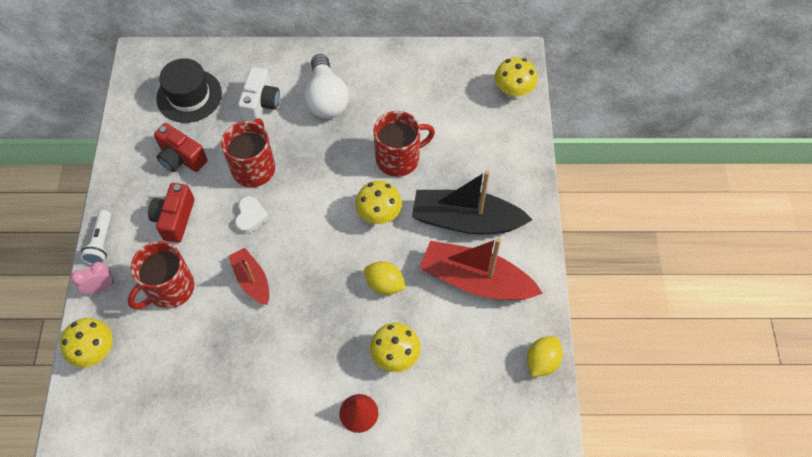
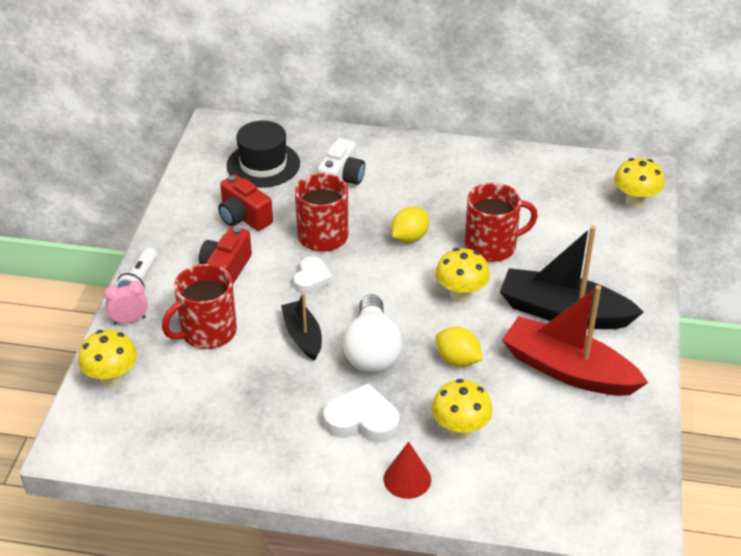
camera: 10 degrees right, 20 degrees down
red boat [229,247,269,305] -> black boat [281,293,322,360]
white light bulb [304,54,349,119] -> white light bulb moved to [343,294,402,373]
yellow lemon [527,336,563,377] -> yellow lemon moved to [391,207,429,243]
none -> white heart [324,383,400,443]

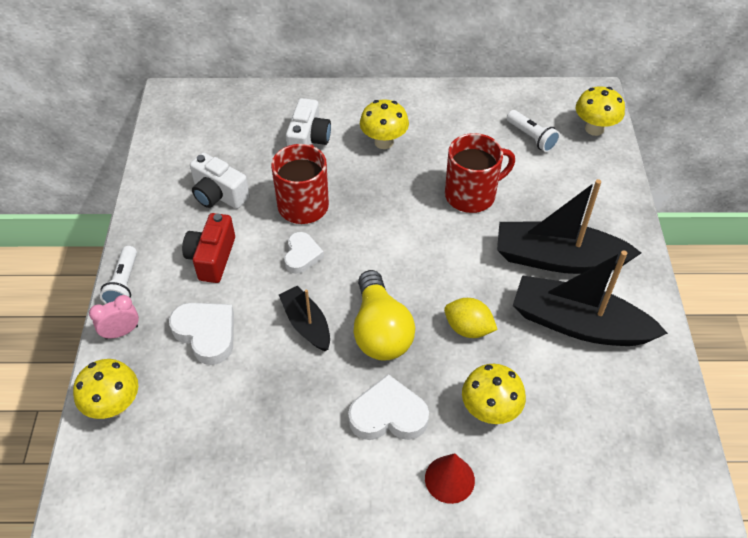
camera: 10 degrees left, 10 degrees up
red mug [162,264,237,349] -> white heart [169,303,234,365]
red camera [218,175,273,231] -> white camera [190,153,250,209]
black hat [226,121,300,188] -> none
white light bulb [343,294,402,373] -> yellow light bulb [353,270,415,361]
yellow lemon [391,207,429,243] -> none
yellow mushroom [435,248,490,302] -> yellow mushroom moved to [360,100,409,149]
red boat [502,285,648,396] -> black boat [513,250,668,346]
none -> white flashlight [507,110,560,152]

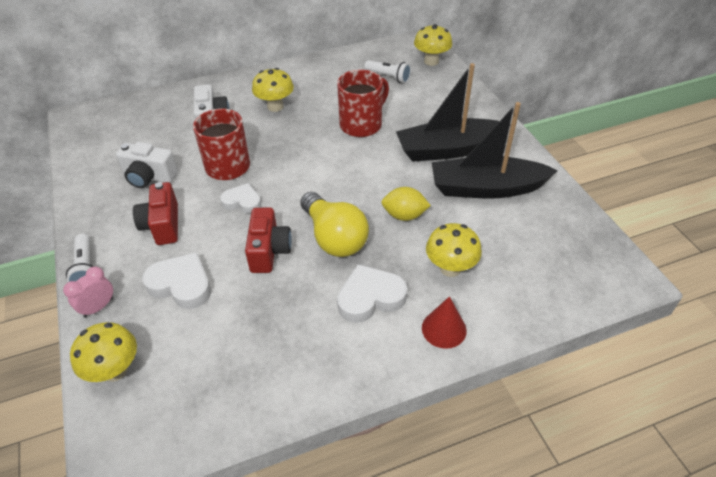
camera: 20 degrees left, 5 degrees down
black boat [279,285,330,351] -> red camera [245,208,292,273]
white heart [284,232,324,274] -> white heart turned 60 degrees counterclockwise [220,183,261,213]

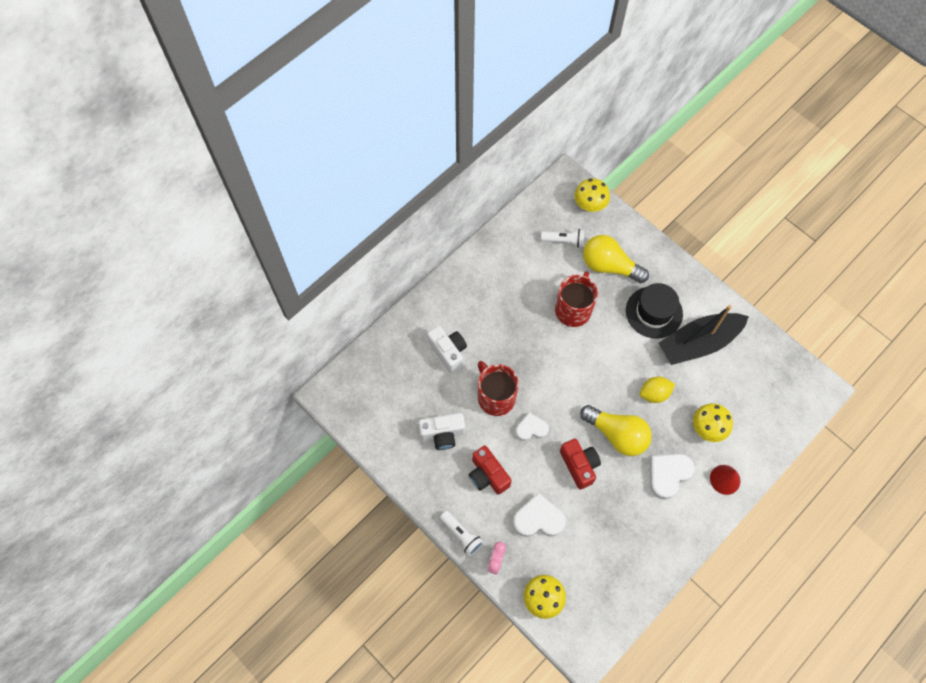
camera: 25 degrees left, 20 degrees up
yellow mushroom [252,68,294,112] -> none
black boat [396,63,511,162] -> black hat [626,283,683,339]
none -> yellow light bulb [583,235,649,283]

